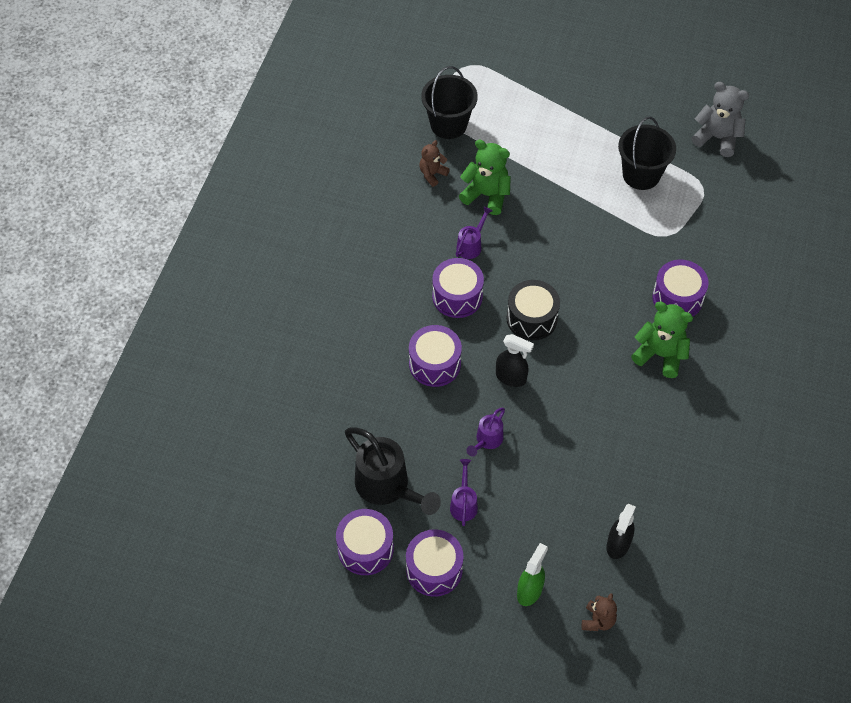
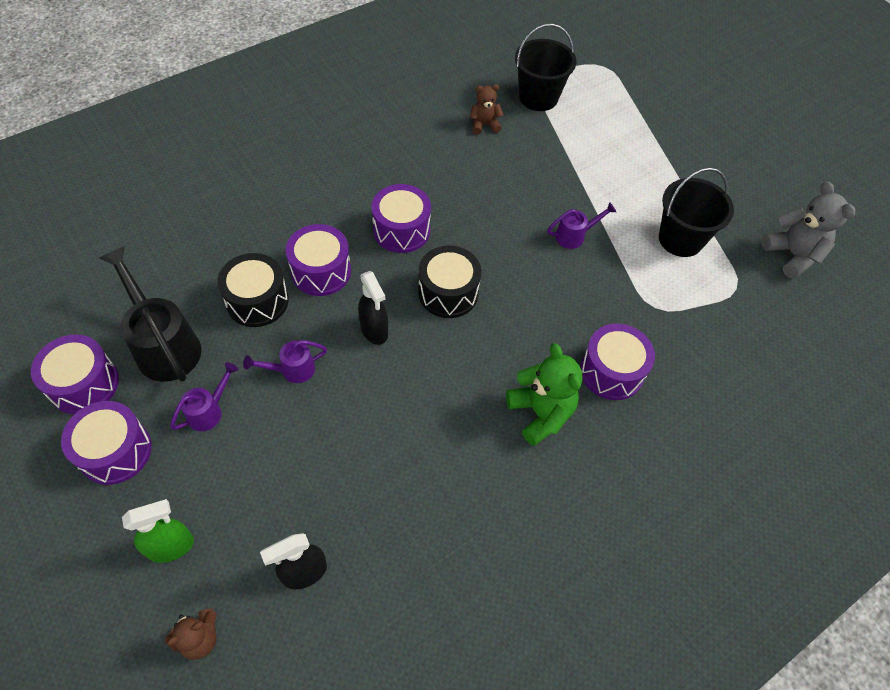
camera: 35 degrees right, 0 degrees up
black watering can [345,427,441,515] -> black watering can turned 150 degrees clockwise [99,246,202,382]
purple watering can [456,206,493,259] -> purple watering can moved to [547,202,616,249]
green teddy bear [459,140,511,215] -> none
none -> black drum [217,253,289,327]

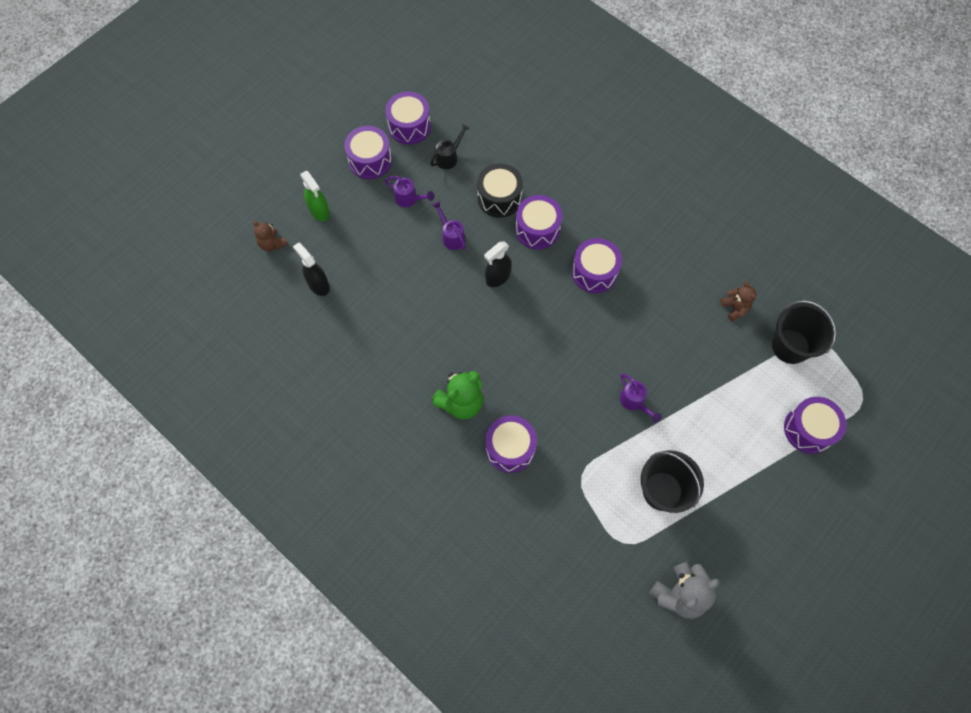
camera: 80 degrees right, 10 degrees up
black watering can [99,246,202,382] -> black watering can [430,124,470,169], size x0.52
black drum [418,246,481,318] -> none
none -> purple drum [784,397,846,454]

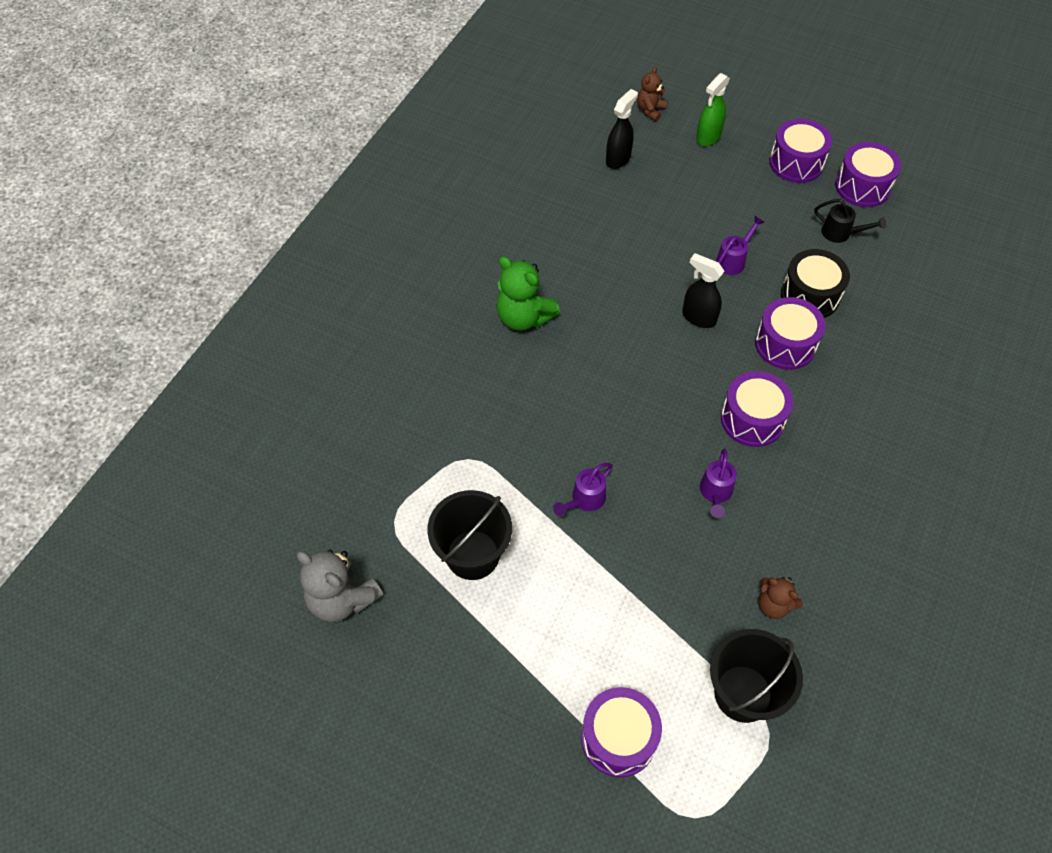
camera: 75 degrees right, 10 degrees down
purple watering can [385,176,435,207] -> purple watering can moved to [700,448,737,518]
purple drum [485,415,537,473] -> none
brown teddy bear [720,281,756,322] -> brown teddy bear turned 75 degrees clockwise [759,577,803,619]

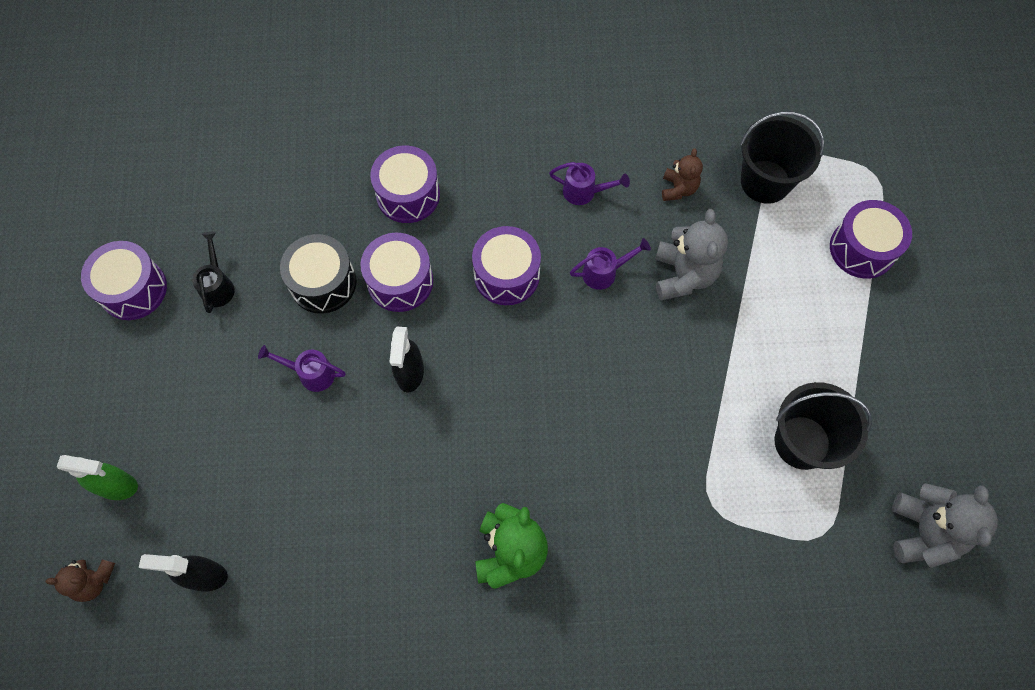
camera: 120 degrees left, 10 degrees up
purple watering can [553,463,613,516] -> purple watering can moved to [549,162,630,205]
purple drum [769,119,832,183] -> purple drum moved to [370,146,440,223]
none -> grey teddy bear [655,209,728,301]

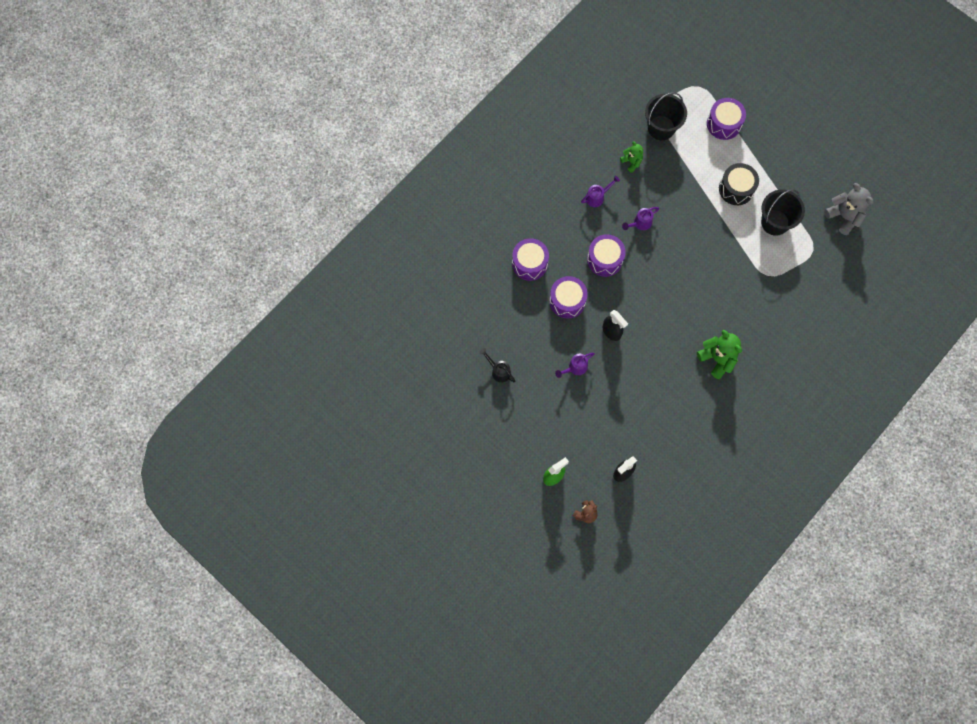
camera: 45 degrees left, 5 degrees up
purple drum [81,241,167,320] -> none
black drum [280,234,357,314] -> black drum moved to [719,163,759,205]
purple watering can [570,238,651,290] -> purple watering can turned 150 degrees counterclockwise [622,207,659,230]
grey teddy bear [655,209,728,301] -> none
brown teddy bear [662,148,703,201] -> green teddy bear [620,141,643,173]

